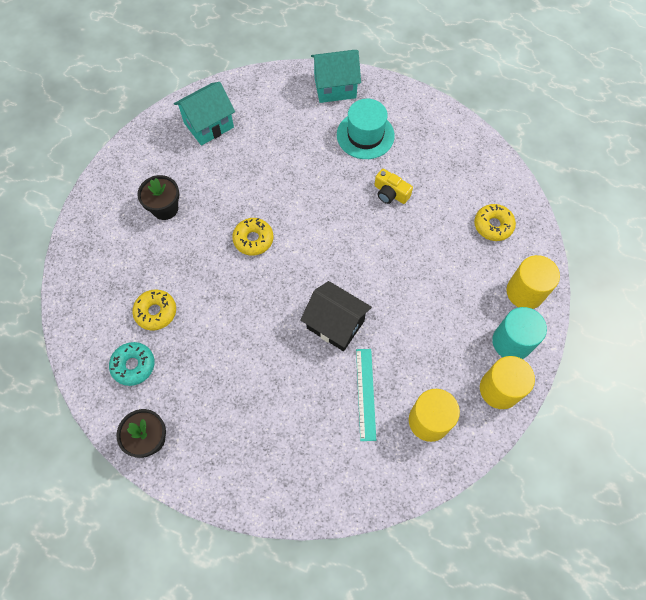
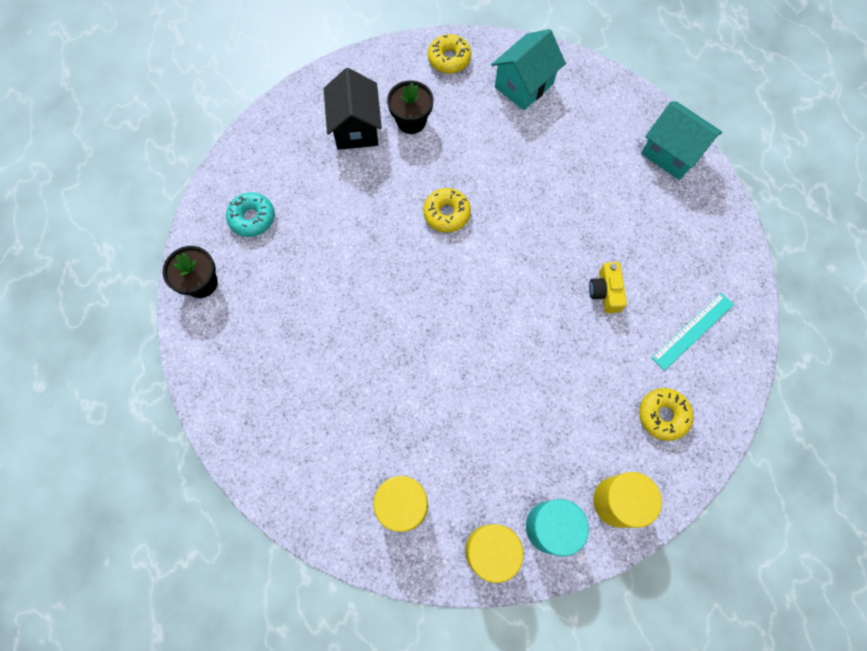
camera: 50 degrees right, 5 degrees up
yellow donut [132,289,176,331] -> yellow donut moved to [428,34,471,74]
turquoise house [174,82,235,146] -> turquoise house turned 60 degrees counterclockwise [491,29,566,110]
black house [300,281,372,351] -> black house moved to [324,68,382,150]
turquoise hat [337,99,395,159] -> none
turquoise ruler [356,349,376,441] -> turquoise ruler moved to [652,293,734,371]

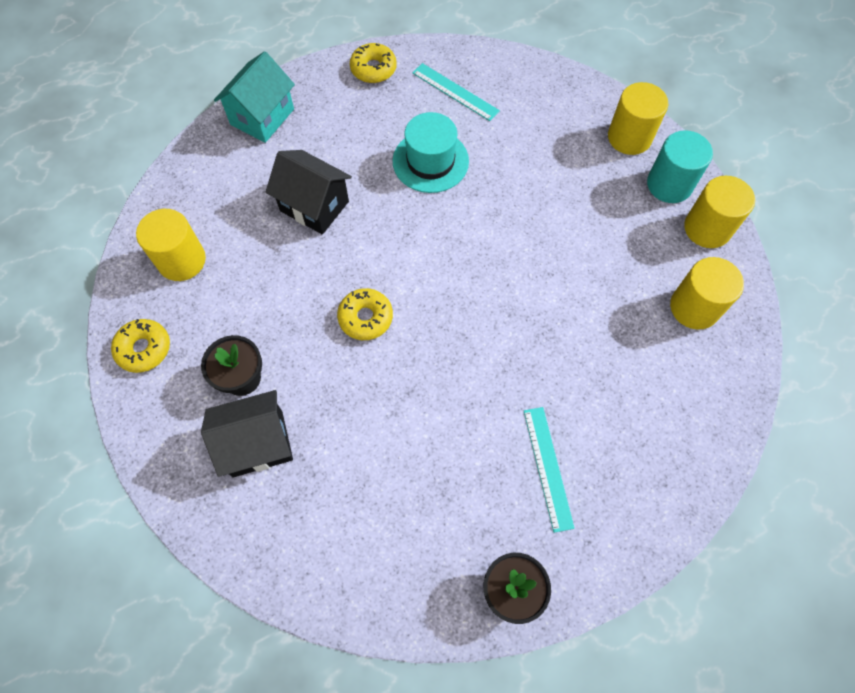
camera: 100 degrees left, 5 degrees down
turquoise donut [226,192,275,237] -> none
turquoise house [491,29,566,110] -> yellow cylinder [136,209,206,281]
yellow camera [589,262,627,313] -> turquoise hat [393,112,469,193]
yellow donut [639,388,693,441] -> yellow donut moved to [350,43,397,83]
none -> black house [266,150,352,235]
none -> turquoise ruler [524,407,575,533]

